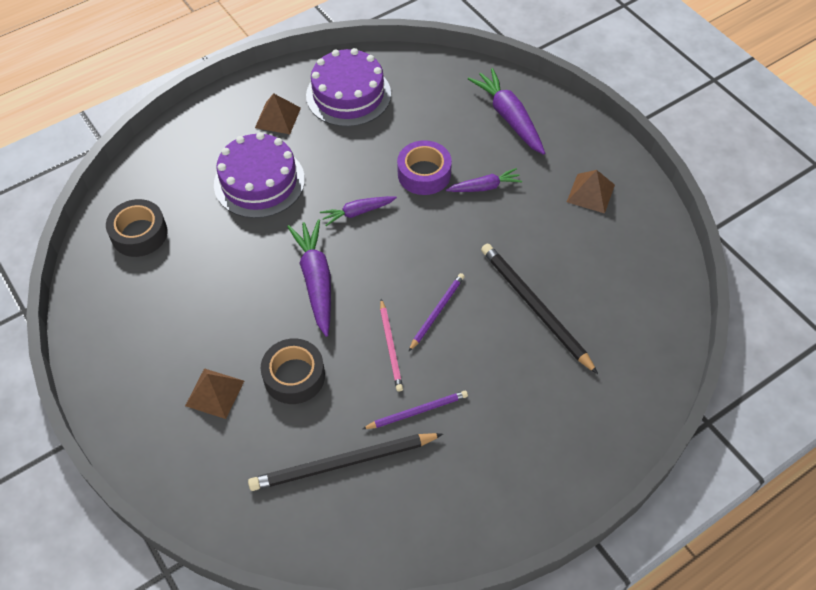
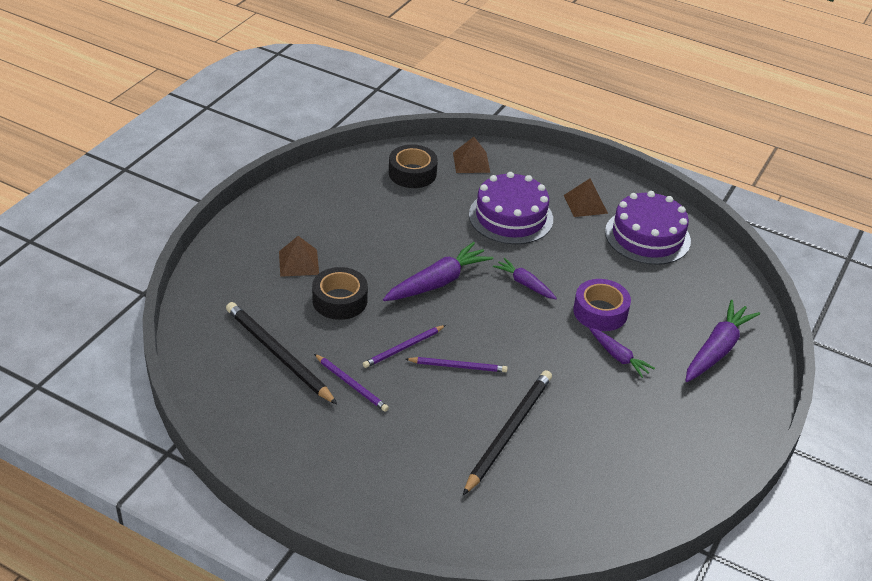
camera: 60 degrees right, 15 degrees down
pink pencil [380,299,403,392] -> purple pencil [363,325,446,368]
brown pyramid [567,170,615,214] -> brown pyramid moved to [453,137,490,173]

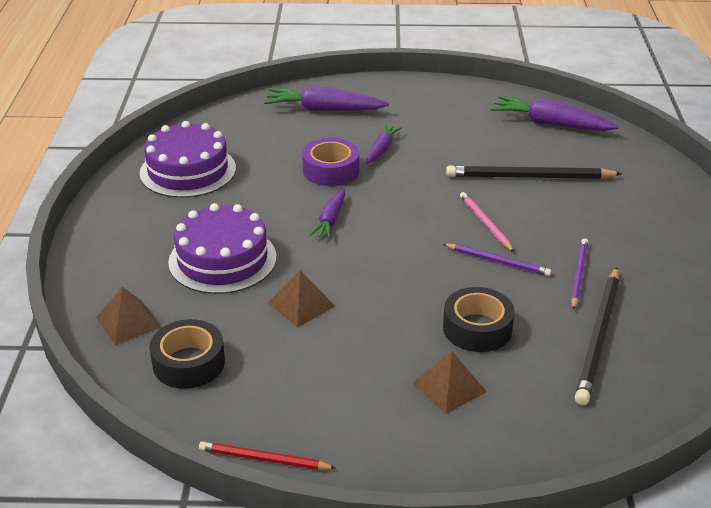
camera: 115 degrees left, 5 degrees down
purple carrot [383,242,493,301] -> purple carrot moved to [491,95,619,131]
purple pencil [406,357,508,372] -> pink pencil [460,192,514,252]
brown pyramid [564,178,608,217] -> brown pyramid moved to [268,270,336,327]
none -> red pencil [199,441,336,470]

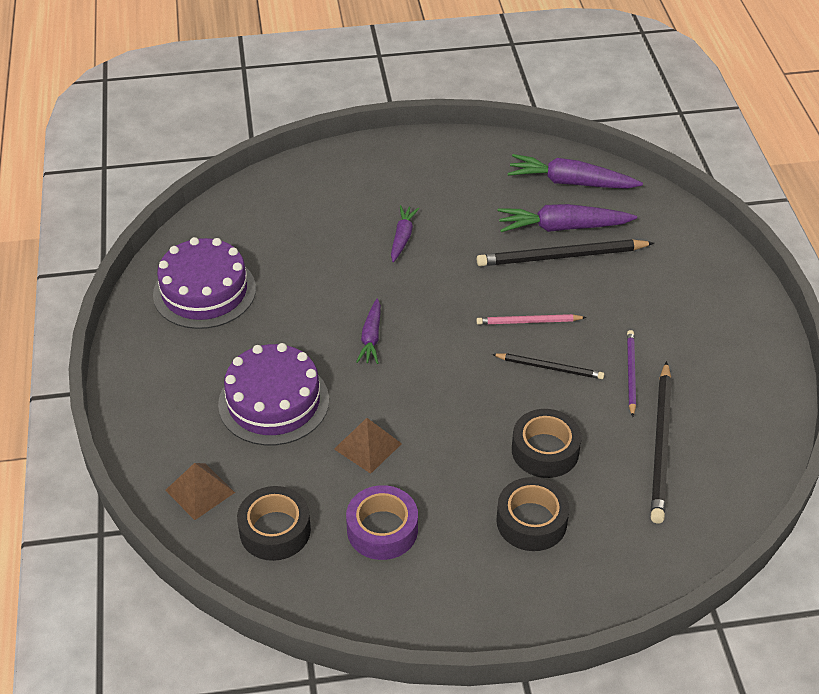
camera: 10 degrees left, 10 degrees up
red pencil [199,441,336,470] -> none
purple carrot [264,86,389,111] -> purple carrot moved to [497,204,637,232]
purple tape [302,138,359,186] -> purple tape moved to [346,485,418,560]
brown pyramid [412,351,487,414] -> black tape [496,477,569,551]
purple pencil [443,243,551,276] -> black pencil [492,353,604,379]
pink pencil [460,192,514,252] -> pink pencil turned 60 degrees counterclockwise [476,314,587,325]

